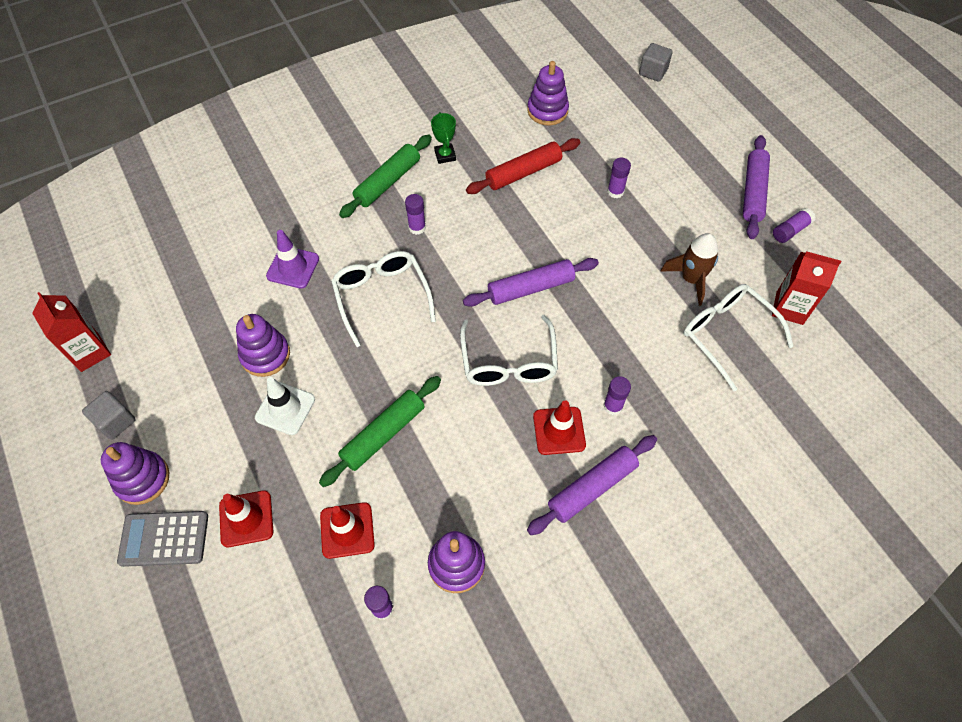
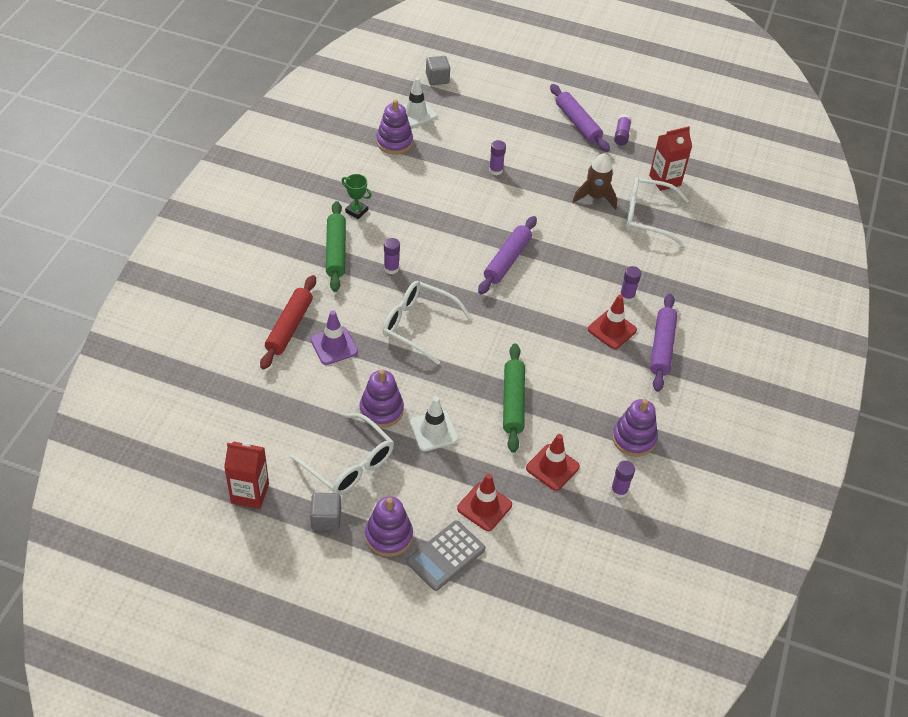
camera: 45 degrees left, 10 degrees down
white glasses [460,315,558,386] -> white glasses moved to [290,413,394,495]
red rolling pin [466,138,580,194] -> red rolling pin moved to [260,275,316,370]
none -> white traffic cone [403,77,437,127]

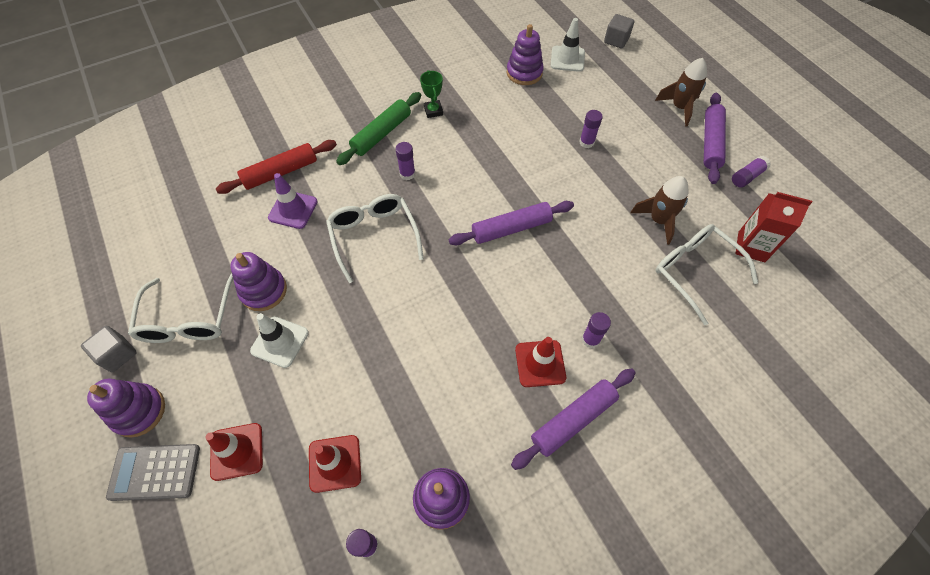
camera: 45 degrees right, 10 degrees up
red carton [224,442,269,509] -> none
green rolling pin [503,344,525,453] -> none
none -> brown rocket [655,58,707,127]

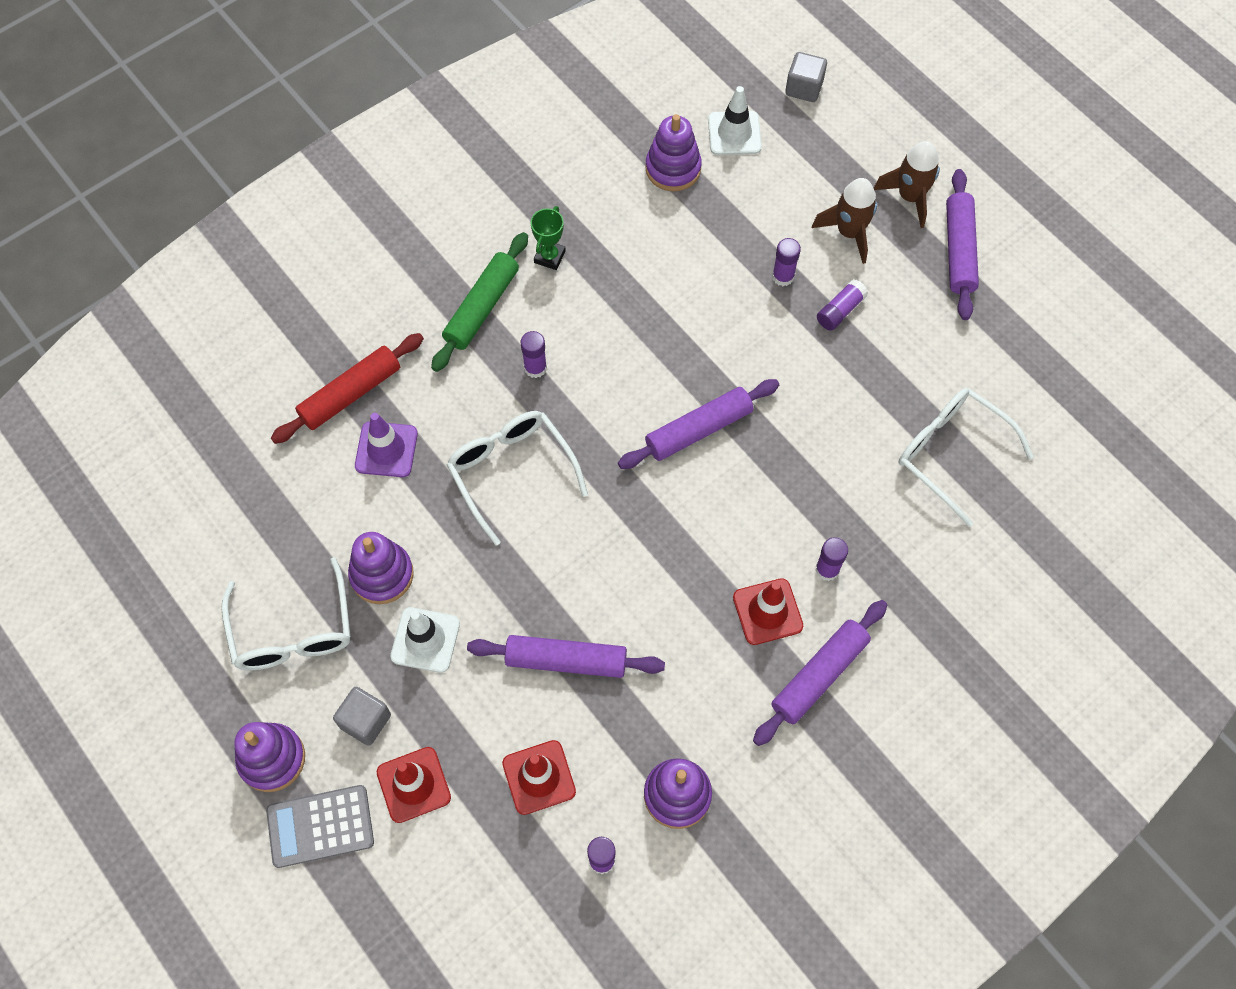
camera: 10 degrees left, 5 degrees up
grey cube [81,326,137,372] -> grey cube moved to [333,687,391,746]
green trophy [420,70,443,118] -> green trophy turned 45 degrees clockwise [531,206,566,270]
brown rocket [630,176,689,245] -> brown rocket moved to [812,178,877,264]
purple glue stick [732,156,771,187] -> purple glue stick moved to [817,279,868,331]
red carton [735,192,812,262] -> none
none -> purple rolling pin [467,635,665,678]

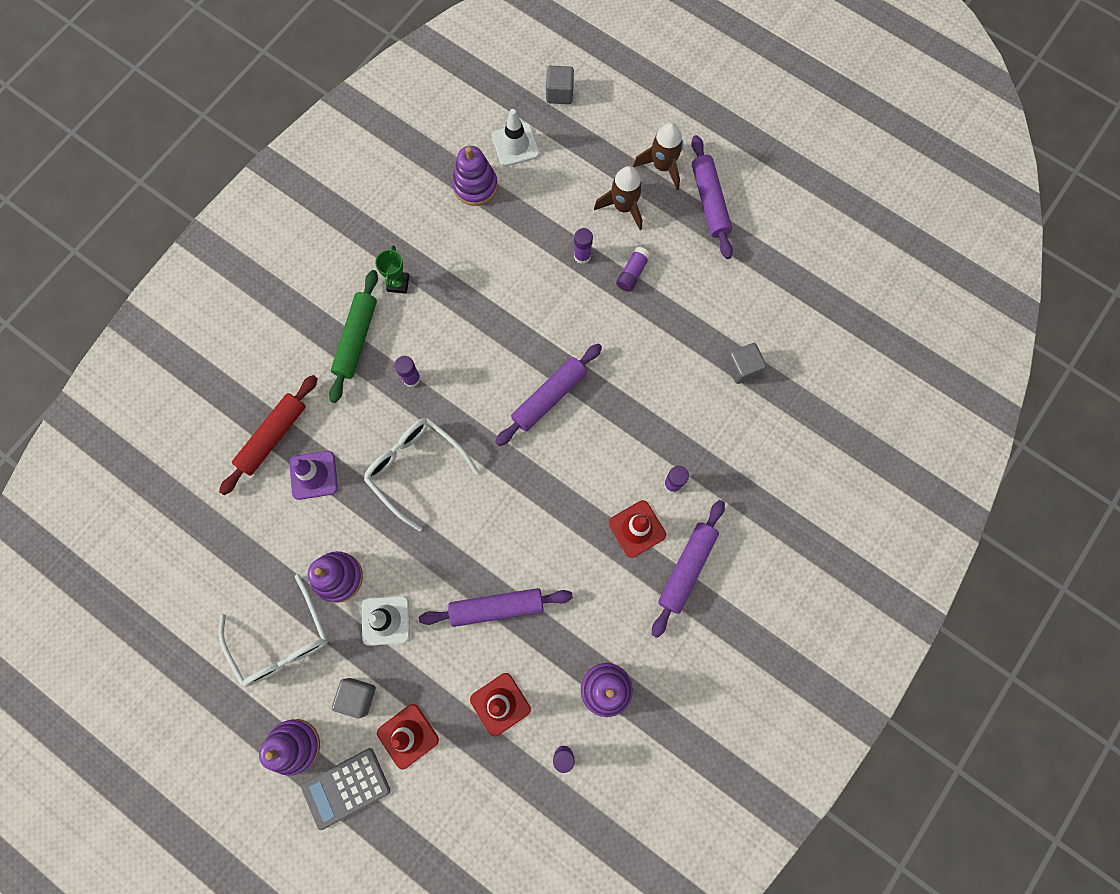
camera: 15 degrees left, 10 degrees up
white glasses [899,388,1034,527] -> grey cube [726,343,766,384]

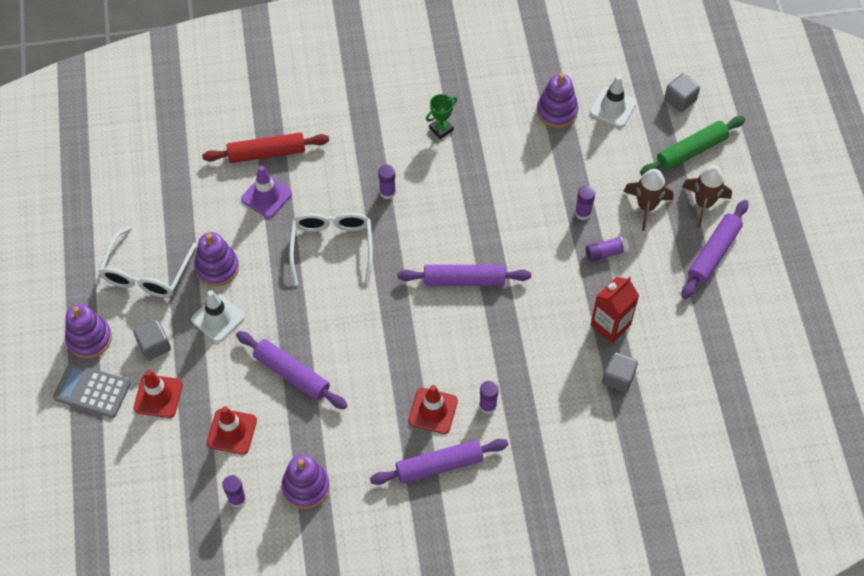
camera: 45 degrees right, 15 degrees down
green rolling pin [329,270,378,403] -> green rolling pin moved to [640,116,745,176]
none -> red carton [591,277,639,343]

